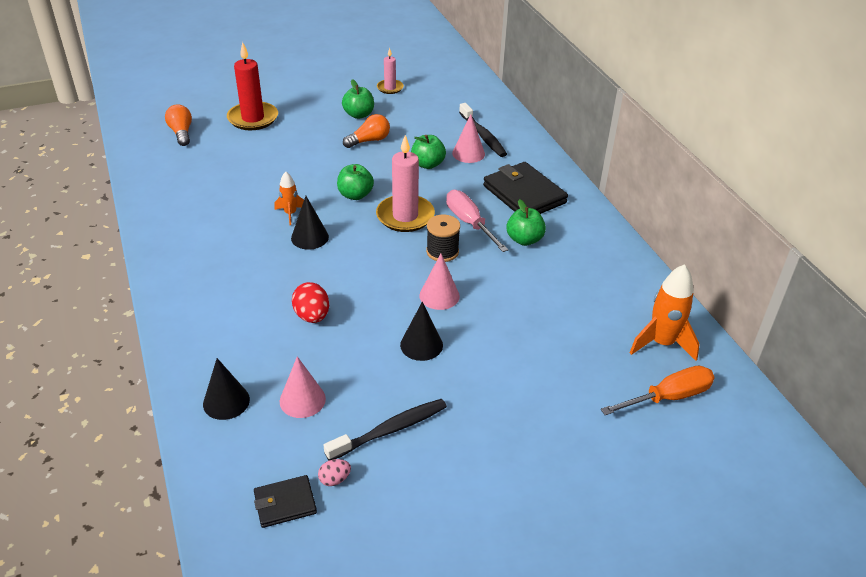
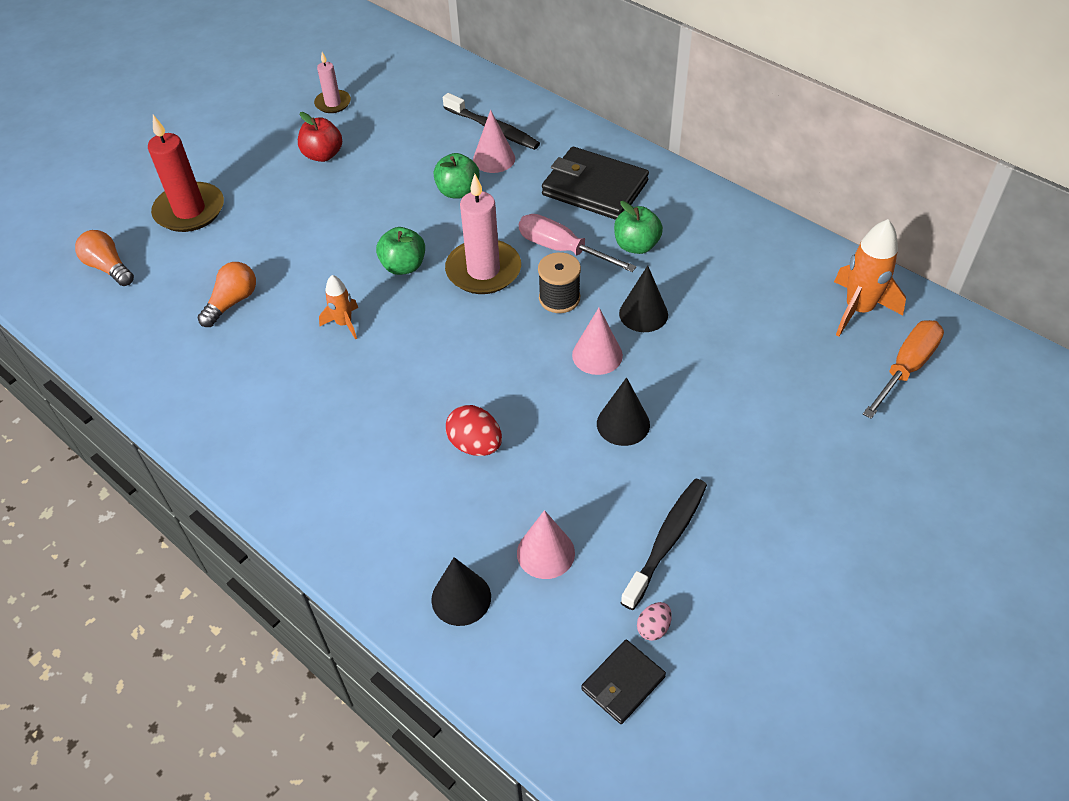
camera: 25 degrees left, 10 degrees up
black cone [291,196,329,250] -> black cone moved to [619,265,668,332]
green apple [342,79,374,119] -> red apple [298,112,342,162]
orange light bulb [343,114,390,148] -> orange light bulb moved to [198,262,256,327]

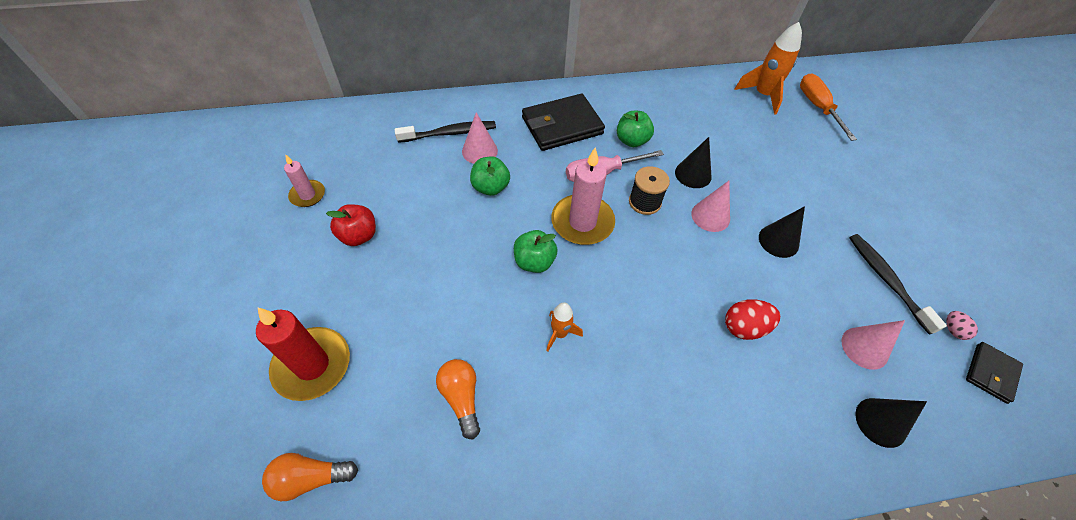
camera: 55 degrees left, 5 degrees up
black wallet [581,640,666,724] -> black wallet turned 45 degrees clockwise [966,342,1023,404]

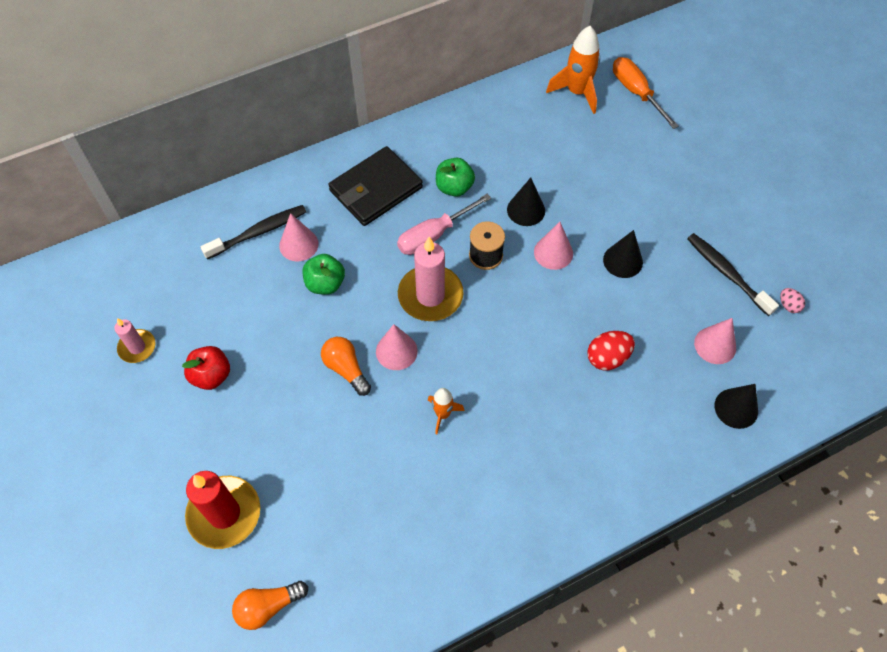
camera: 15 degrees left, 5 degrees up
orange light bulb [436,359,480,440] -> orange light bulb moved to [321,337,371,396]
green apple [514,230,558,273] -> pink cone [376,324,418,370]
black wallet [966,342,1023,404] -> none

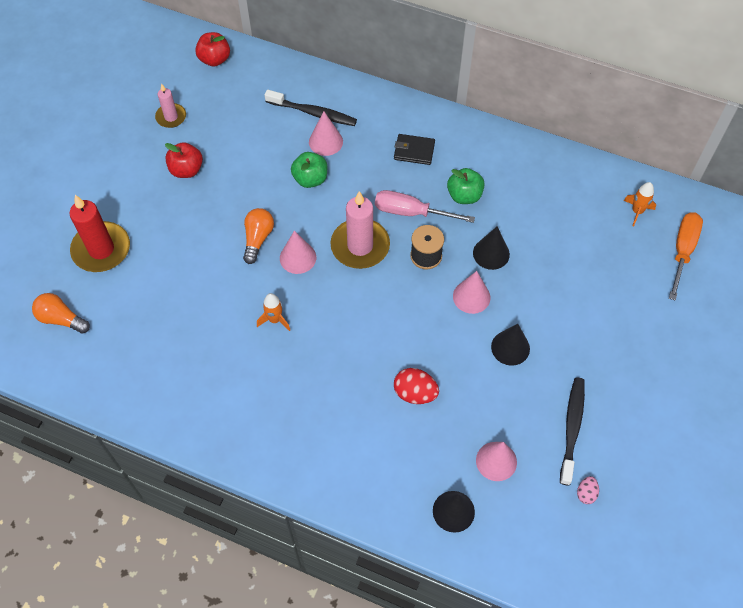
camera: 50 degrees right, 0 degrees up
black wallet [328,146,423,226] -> black wallet [394,134,435,165], size x0.54
orange rocket [546,26,600,114] -> orange rocket [624,182,656,226], size x0.58
none -> red apple [195,32,230,67]

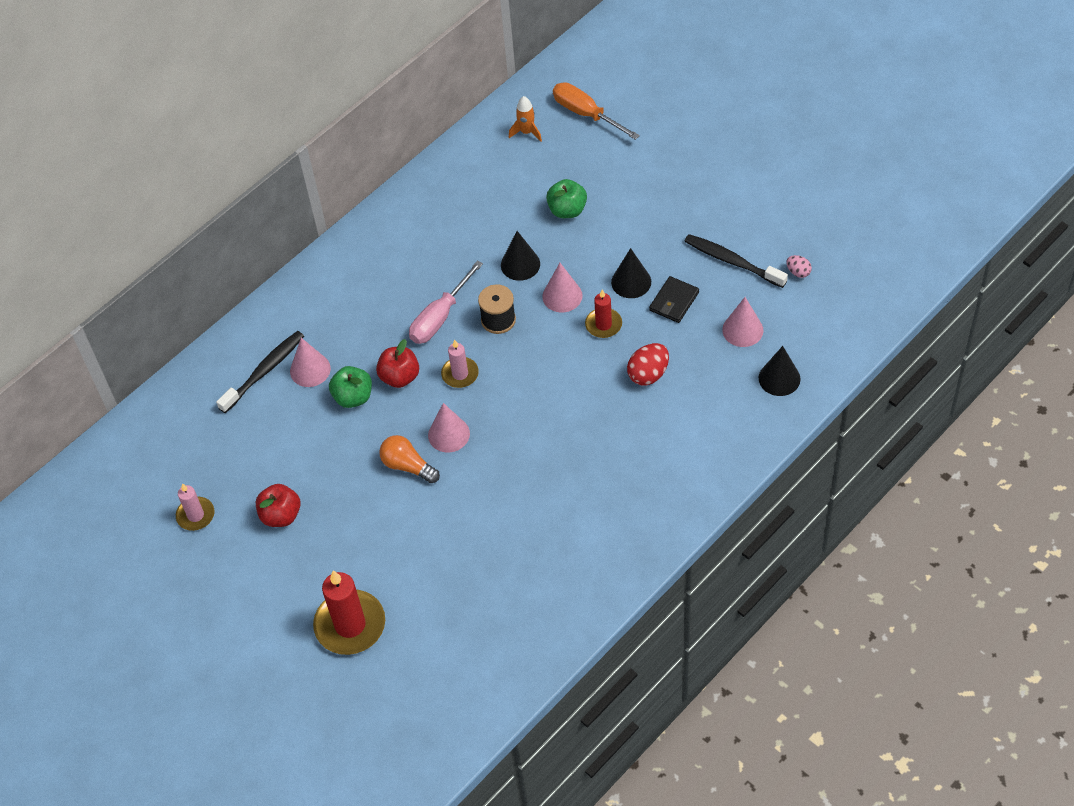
camera: 65 degrees left, 5 degrees down
orange light bulb [32,293,90,334] -> none
red apple [195,32,230,67] -> red apple moved to [376,339,419,388]
orange rocket [257,293,290,331] -> none
pink candle [330,191,390,269] -> pink candle [441,340,479,388], size x0.56
black wallet [394,134,435,165] -> black wallet moved to [649,276,699,323]
green apple [447,168,485,204] -> green apple moved to [546,179,587,218]
none -> red candle [585,290,622,338]

